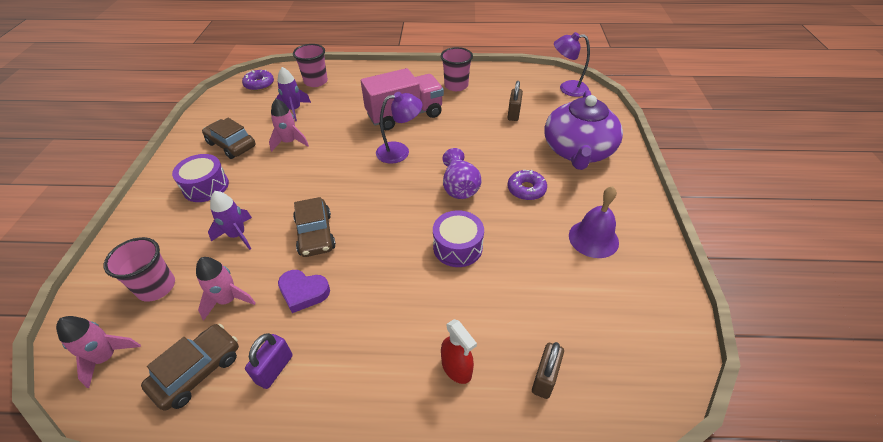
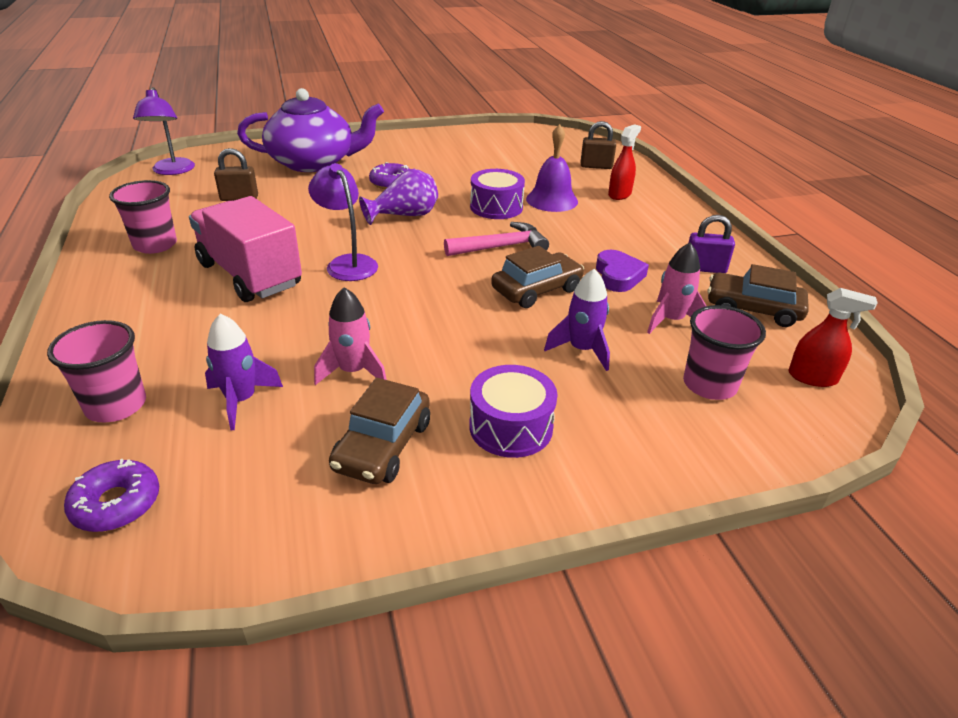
camera: 110 degrees left, 10 degrees down
pink rocket [56,316,141,388] -> red spray bottle [788,288,877,387]
purple bell [569,186,619,258] -> purple bell moved to [526,124,578,212]
none -> pink hammer [444,222,549,256]

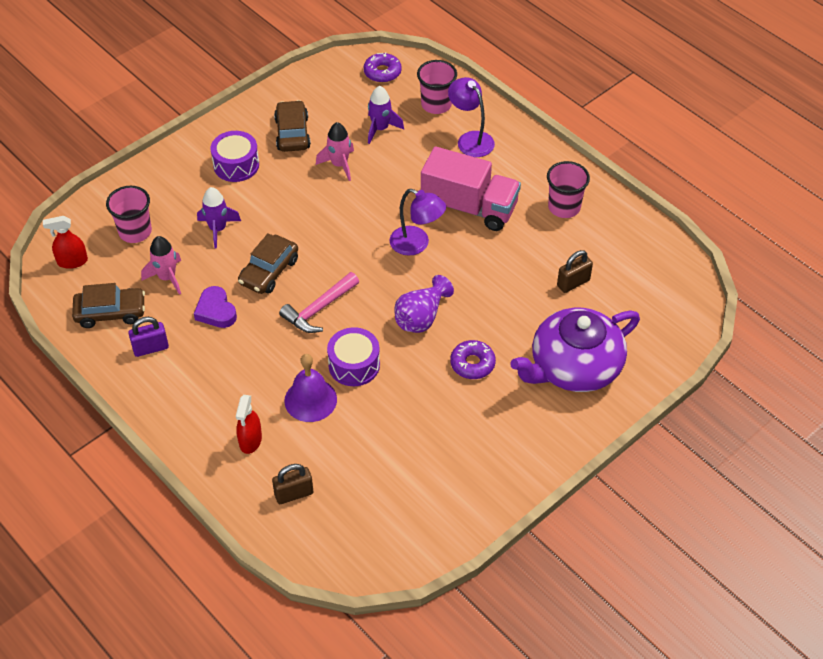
camera: 155 degrees right, 15 degrees up
purple lamp [133,87,195,175] -> purple lamp moved to [448,77,495,157]

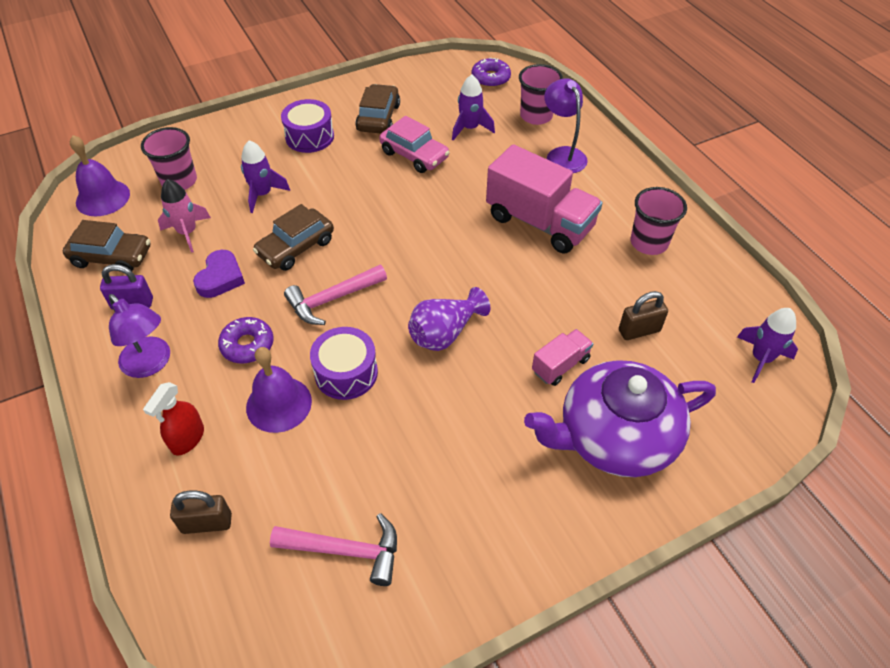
camera: 15 degrees right, 0 degrees up
red spray bottle [43,216,88,269] -> purple bell [70,135,130,216]
purple heart [194,286,237,328] -> purple heart turned 150 degrees counterclockwise [193,250,245,298]
pink rocket [316,122,354,181] -> pink car [379,116,450,173]
purple lamp [390,189,446,256] -> purple lamp moved to [109,294,170,378]
purple donut [450,340,496,379] -> purple donut moved to [218,317,274,364]
none -> pink hammer [270,513,397,586]
none -> pink truck [532,329,593,386]
none -> purple rocket [737,308,798,383]

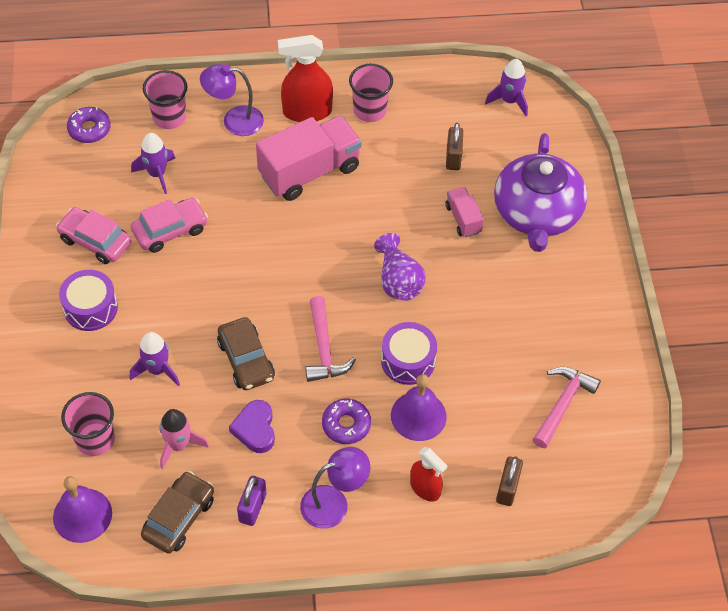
camera: 70 degrees left, 5 degrees up
purple heart [193,250,245,298] -> purple heart turned 135 degrees counterclockwise [229,400,275,453]
brown car [355,84,400,134] -> pink car [56,207,132,264]
none -> red spray bottle [278,35,333,122]

